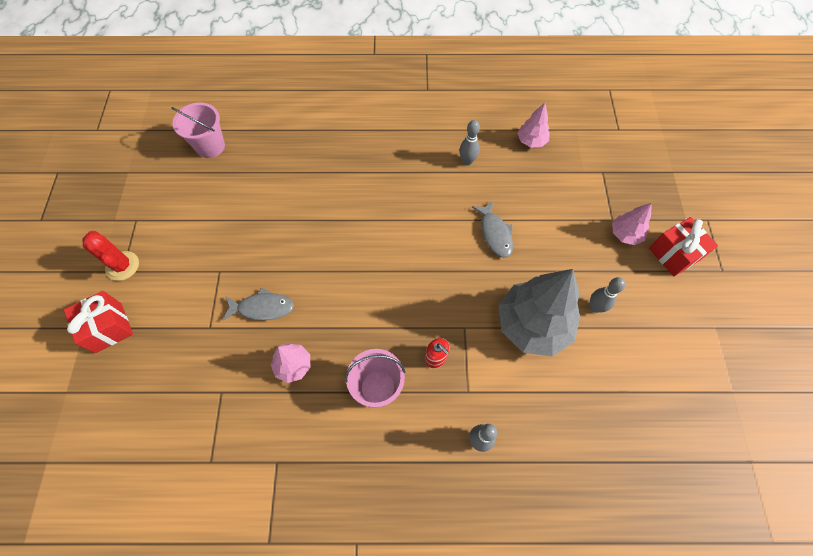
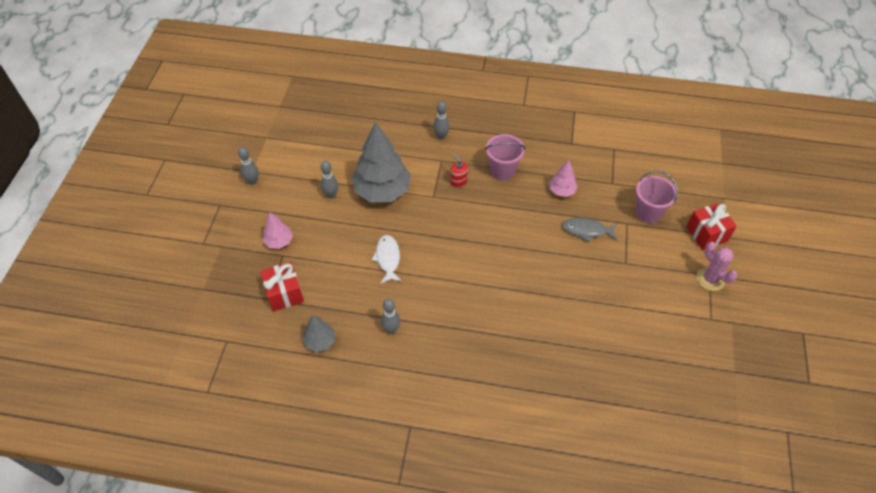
camera: 170 degrees left, 10 degrees down
red cactus [82,231,139,281] -> pink cactus [696,242,737,291]
pink bucket [171,102,225,158] -> pink bucket moved to [635,170,678,223]
grey fish [472,201,513,258] -> white fish [372,235,402,284]
pink tree [517,103,549,147] -> grey tree [302,315,335,352]
red gift [649,217,718,276] -> red gift moved to [260,262,304,311]
none -> grey bowling pin [238,147,259,185]

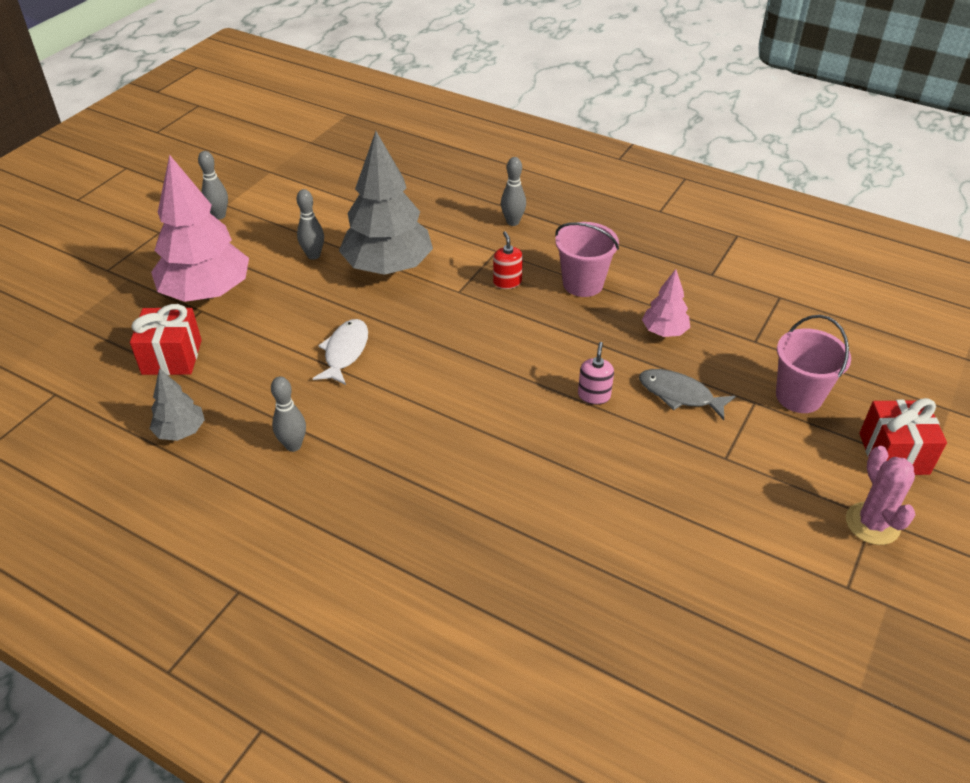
camera: 20 degrees right, 10 degrees down
pink tree [263,212,293,249] -> pink tree [151,155,249,302], size x2.06
none -> pink soap dispenser [578,342,614,405]

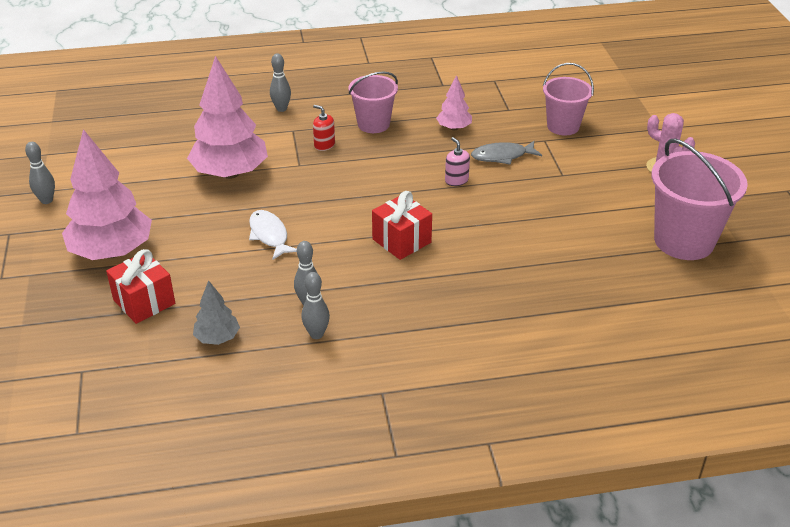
camera: 40 degrees left, 5 degrees down
grey bowling pin [297,189,324,260] -> grey bowling pin moved to [302,272,330,339]
grey tree [339,131,433,275] -> pink tree [187,56,268,179]
red gift [859,398,947,475] -> red gift moved to [372,191,432,260]
none -> pink bucket [651,138,748,260]

